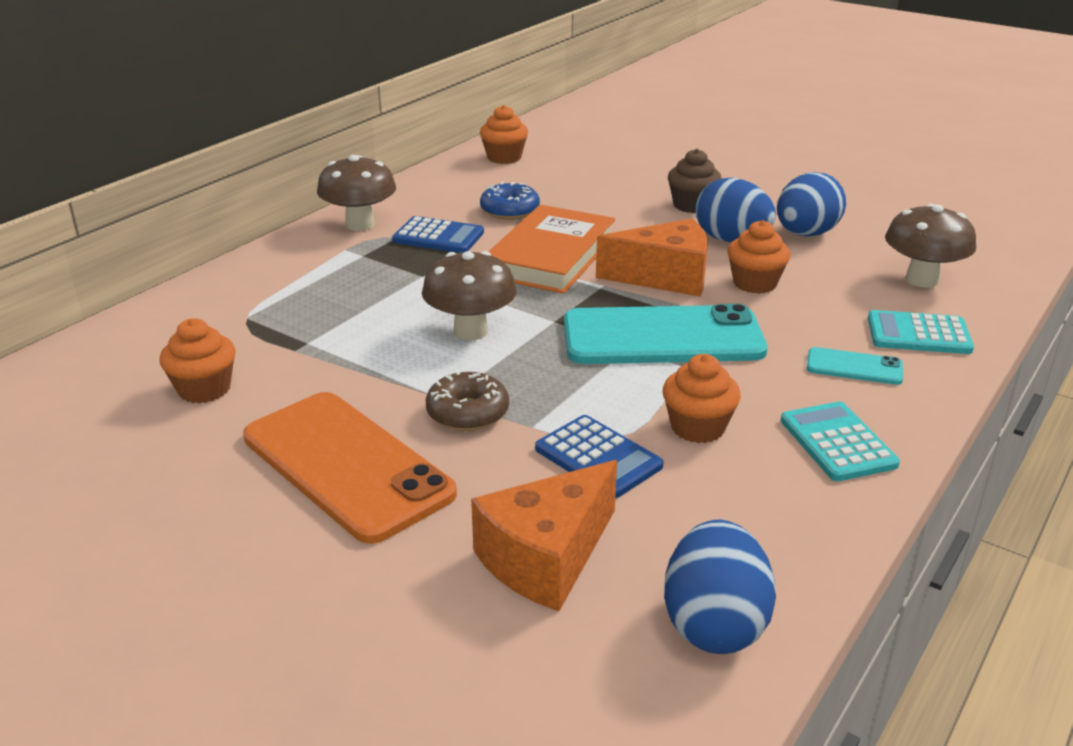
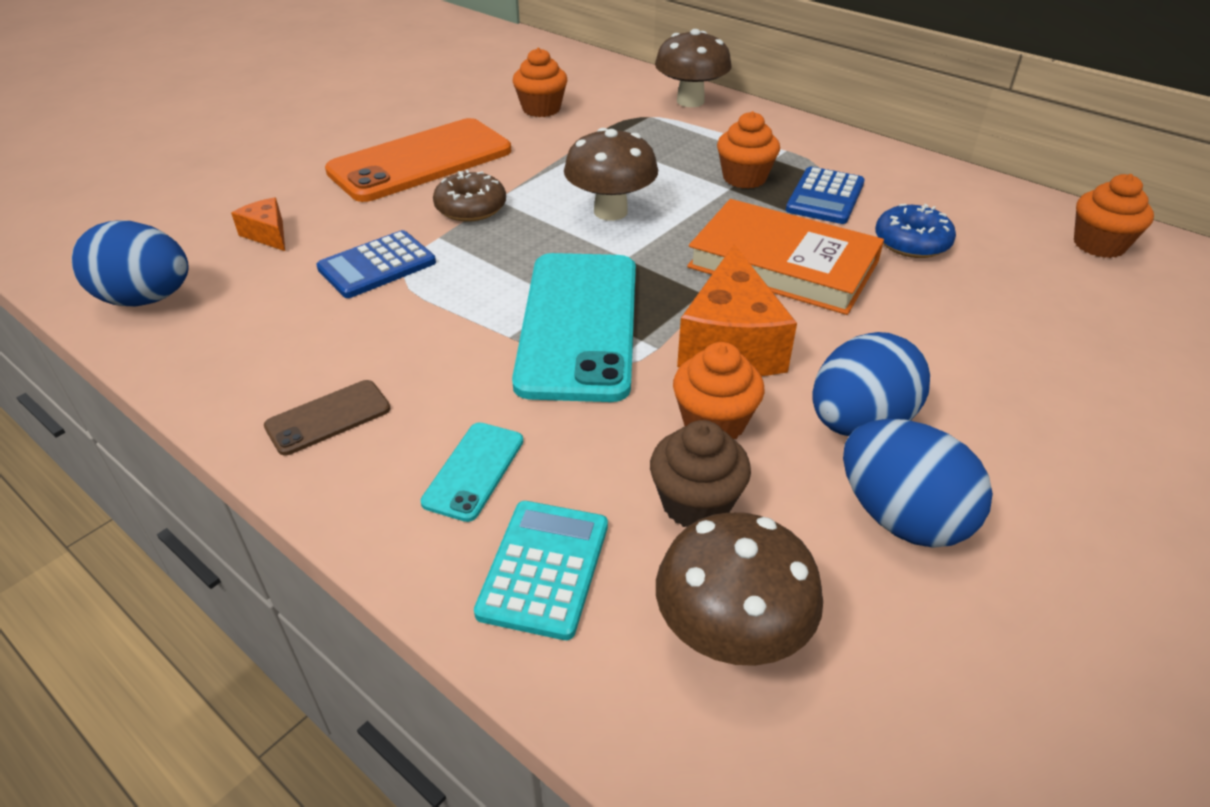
camera: 95 degrees right, 10 degrees up
brown mushroom [317,155,396,231] -> brown mushroom moved to [655,29,731,107]
orange cheese [471,460,617,611] -> orange cheese [231,197,285,251], size x0.51
orange cupcake [663,354,741,443] -> orange cupcake moved to [717,111,780,189]
brown cupcake [668,149,722,213] -> brown cupcake moved to [650,420,751,527]
turquoise calculator [781,402,900,481] -> brown phone [264,380,390,455]

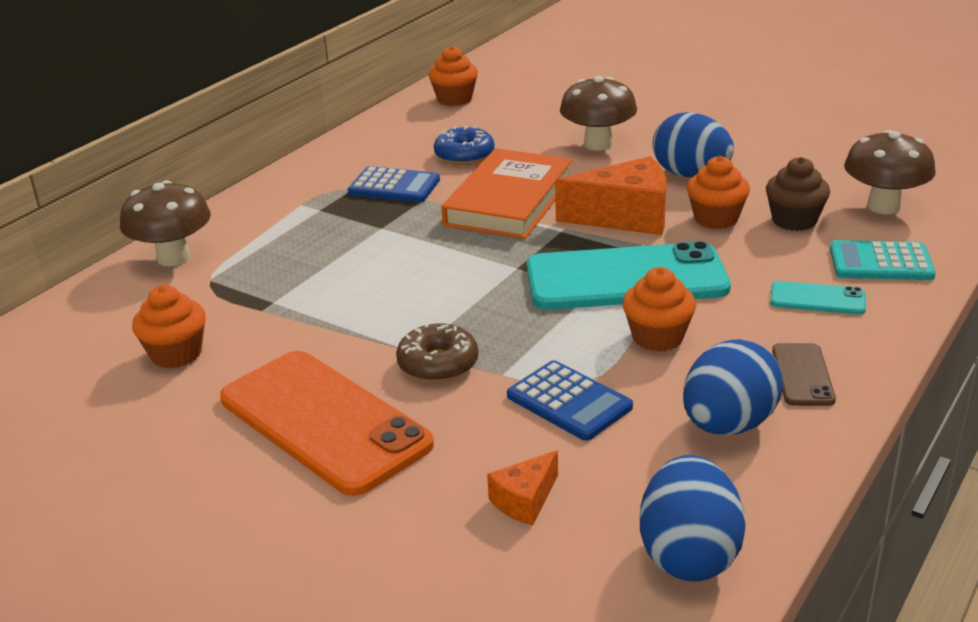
camera: 95 degrees left, 10 degrees down
brown phone [264,380,390,455] -> brown phone turned 45 degrees clockwise [772,343,836,406]
brown mushroom [564,128,658,221] -> brown mushroom moved to [560,76,637,151]
orange cupcake [717,111,780,189] -> orange cupcake moved to [622,267,696,352]
blue egg [843,419,993,548] -> blue egg moved to [683,339,783,435]

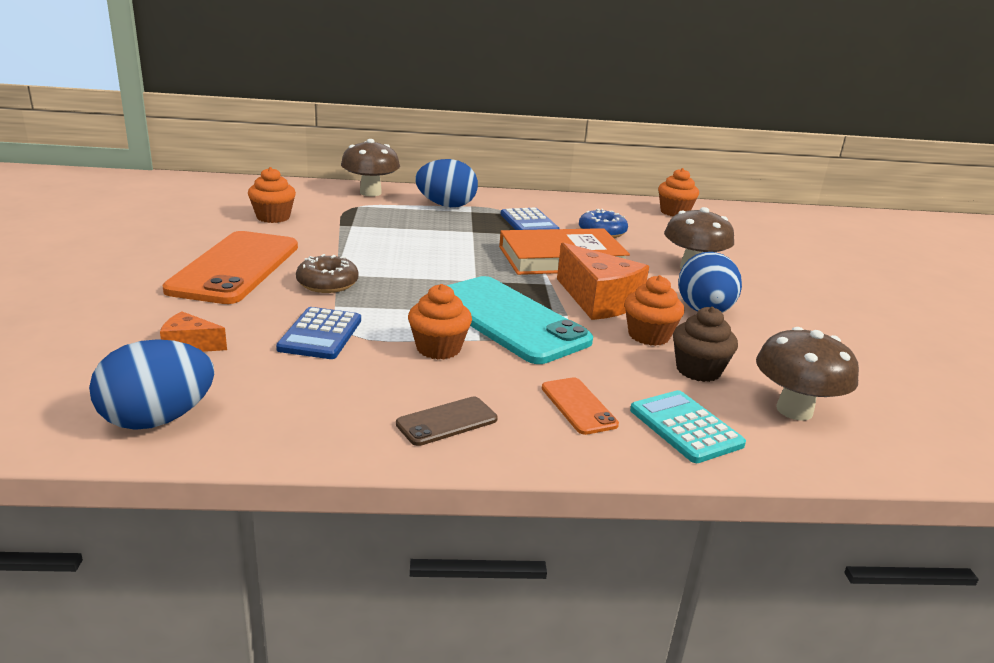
camera: 50 degrees right, 5 degrees down
blue egg [683,339,783,435] -> blue egg moved to [415,159,478,207]
turquoise phone [770,281,866,315] -> orange phone [542,377,619,435]

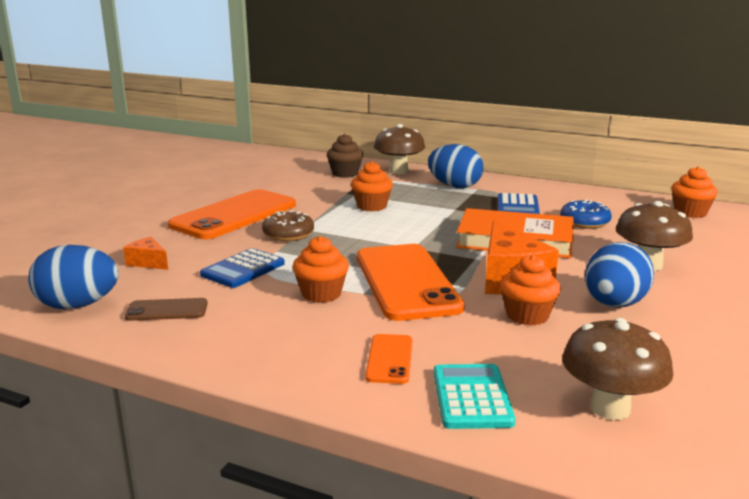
camera: 30 degrees right, 5 degrees down
orange cupcake [248,167,296,223] -> orange cupcake moved to [351,161,393,211]
brown phone [396,397,498,446] -> brown phone moved to [125,298,208,321]
turquoise phone [447,276,593,364] -> orange phone [357,244,465,321]
brown cupcake [673,306,738,382] -> brown cupcake moved to [327,134,363,178]

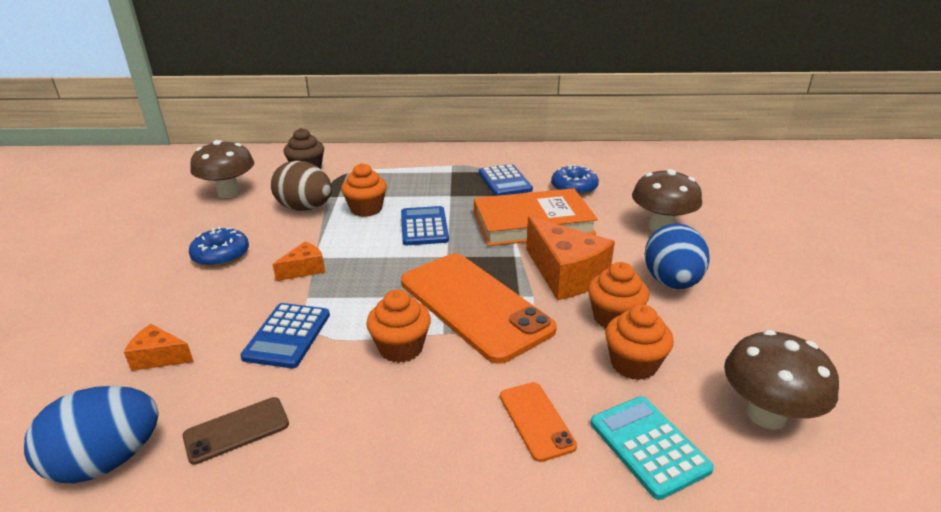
camera: 25 degrees left, 10 degrees up
orange phone [168,189,296,239] -> blue donut [189,227,249,267]
brown donut [262,210,314,241] -> orange cheese [272,241,325,281]
brown mushroom [374,124,425,174] -> brown mushroom moved to [190,140,254,198]
blue egg [428,144,483,188] -> none
orange cupcake [671,166,718,218] -> orange cupcake moved to [605,304,674,380]
none -> brown egg [271,160,332,211]
none -> blue calculator [401,206,449,245]

